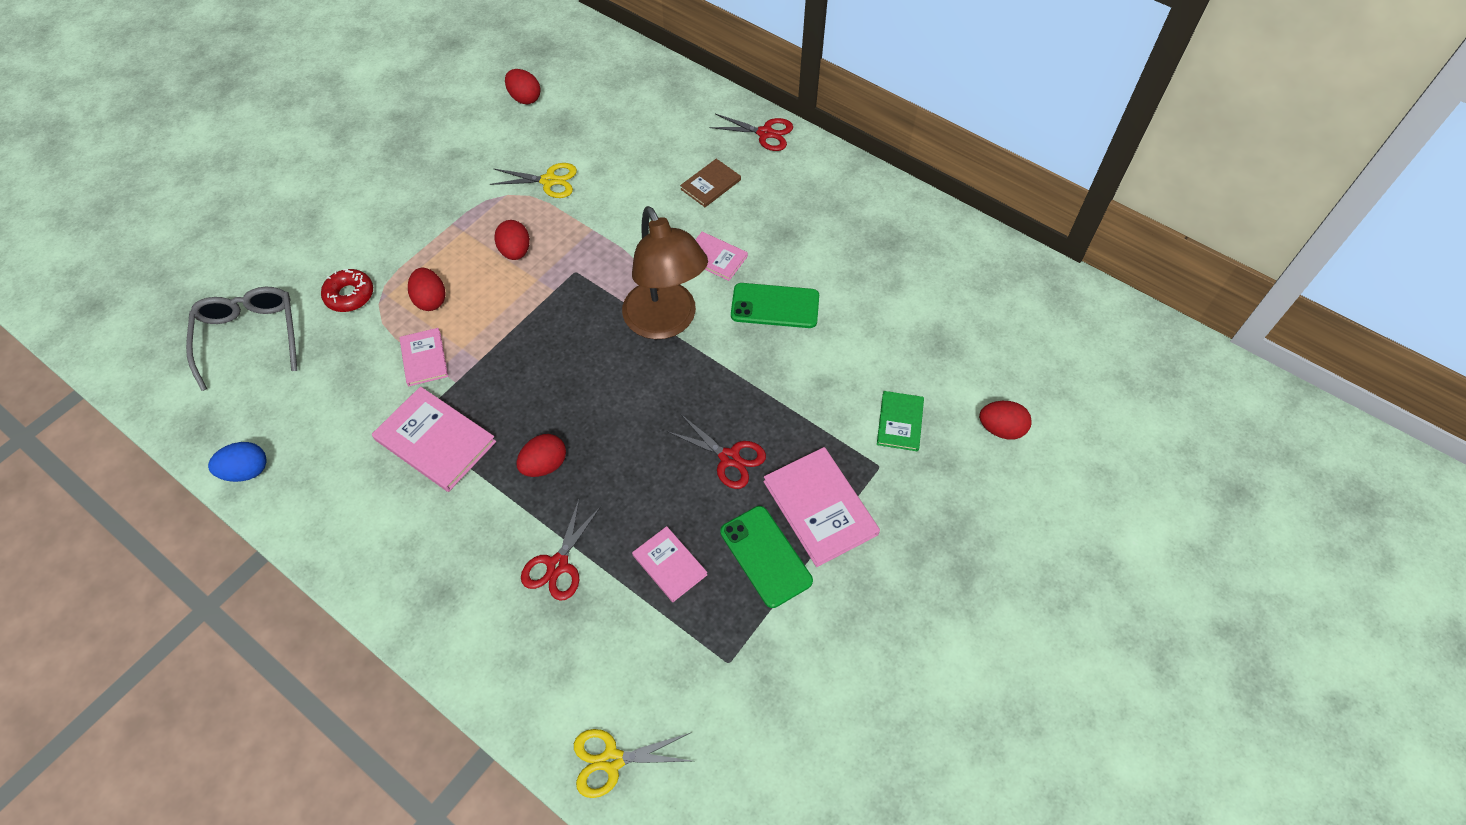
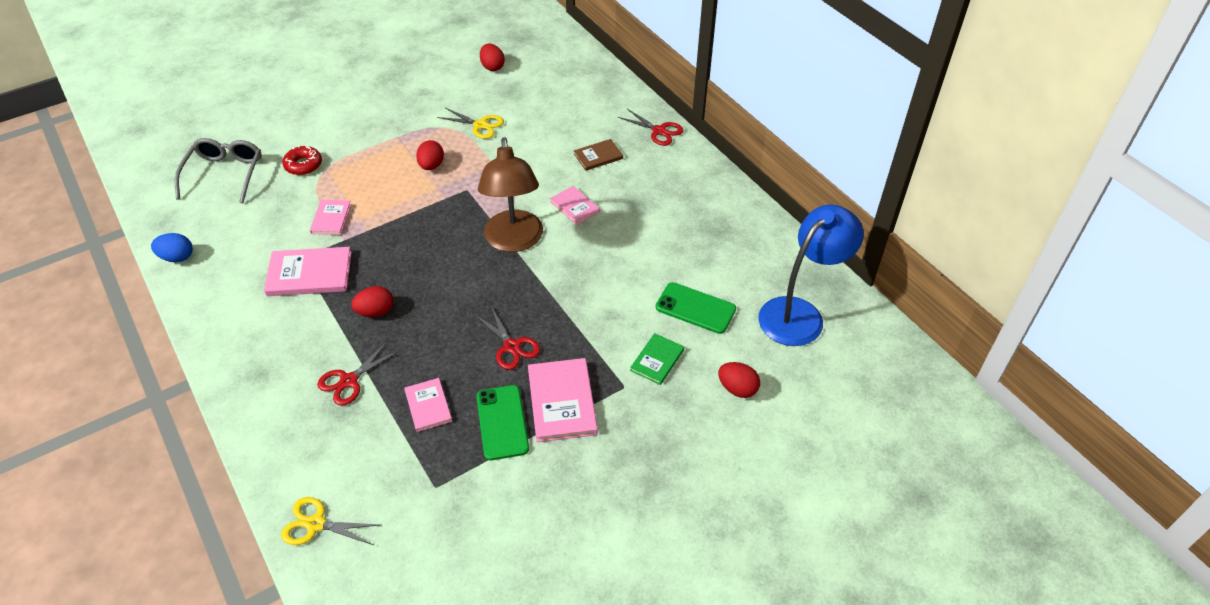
camera: 20 degrees right, 10 degrees down
pink book [372,386,496,492] -> pink book turned 60 degrees counterclockwise [264,247,352,296]
red egg [408,268,445,311] -> none
green phone [731,283,819,328] -> green phone moved to [656,282,736,334]
none -> blue lamp [758,205,864,346]

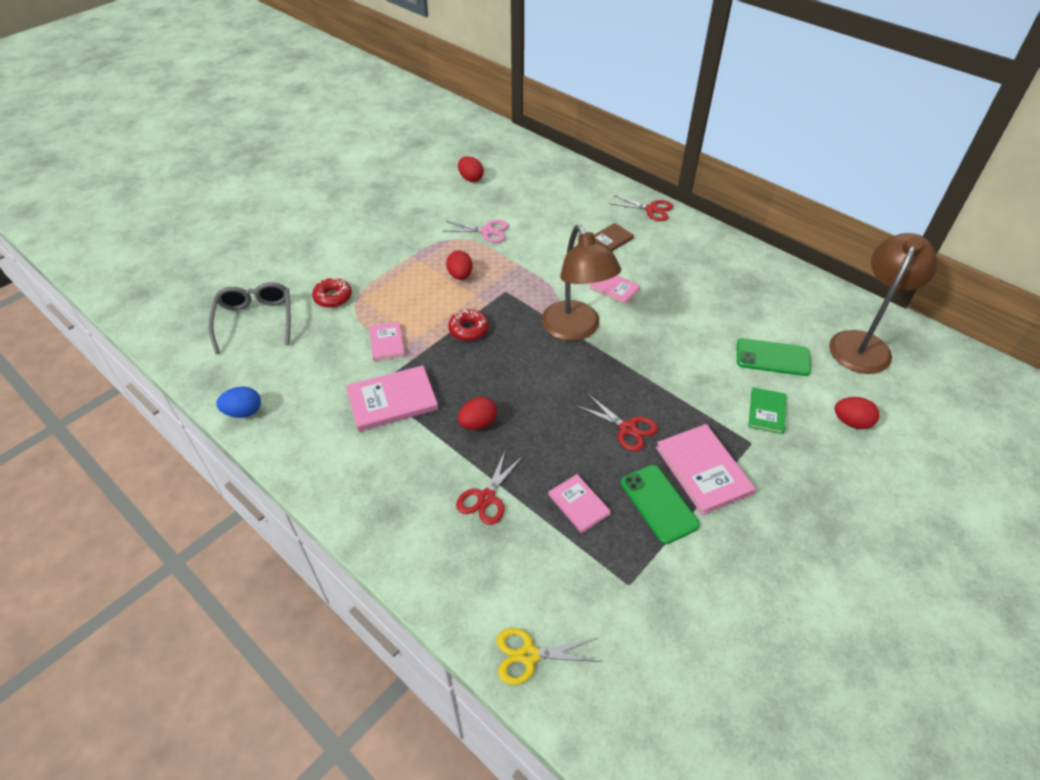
camera: 15 degrees left, 0 degrees up
yellow scissors [437,108,504,139] -> pink scissors [443,220,509,243]
blue lamp [758,205,864,346] -> brown lamp [829,233,937,374]
none -> red donut [448,309,489,341]

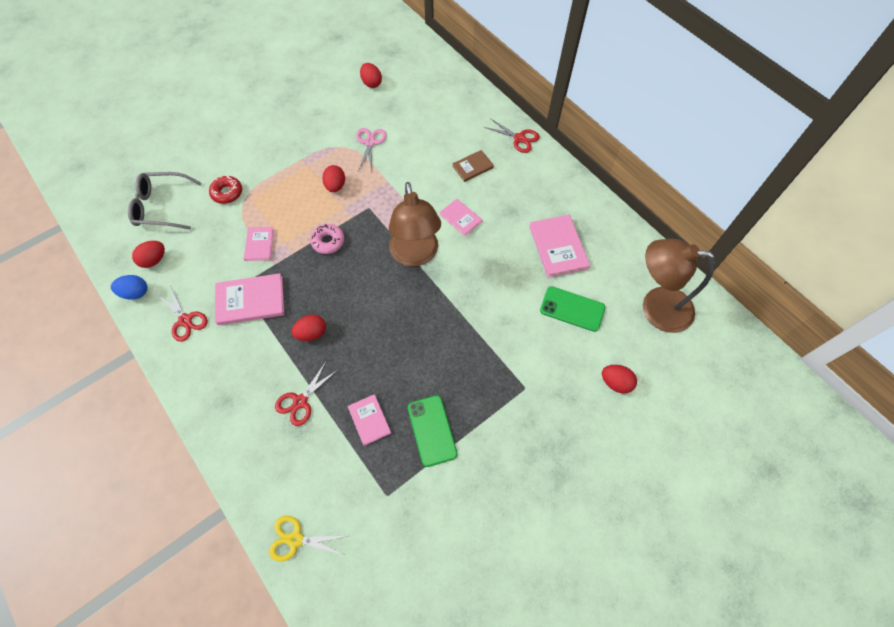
camera: 10 degrees right, 15 degrees up
grey glasses [208,282,291,354] -> grey glasses turned 90 degrees counterclockwise [128,172,201,230]
pink scissors [443,220,509,243] -> pink scissors turned 105 degrees counterclockwise [356,128,387,171]
red donut [448,309,489,341] -> pink donut [310,224,344,254]
red scissors [577,394,658,451] -> red scissors moved to [158,286,208,342]
pink book [656,424,756,515] -> pink book moved to [529,215,590,278]
green book [748,387,786,434] -> none
brown lamp [829,233,937,374] -> brown lamp turned 120 degrees counterclockwise [643,239,716,333]
none -> red egg [132,241,165,268]

